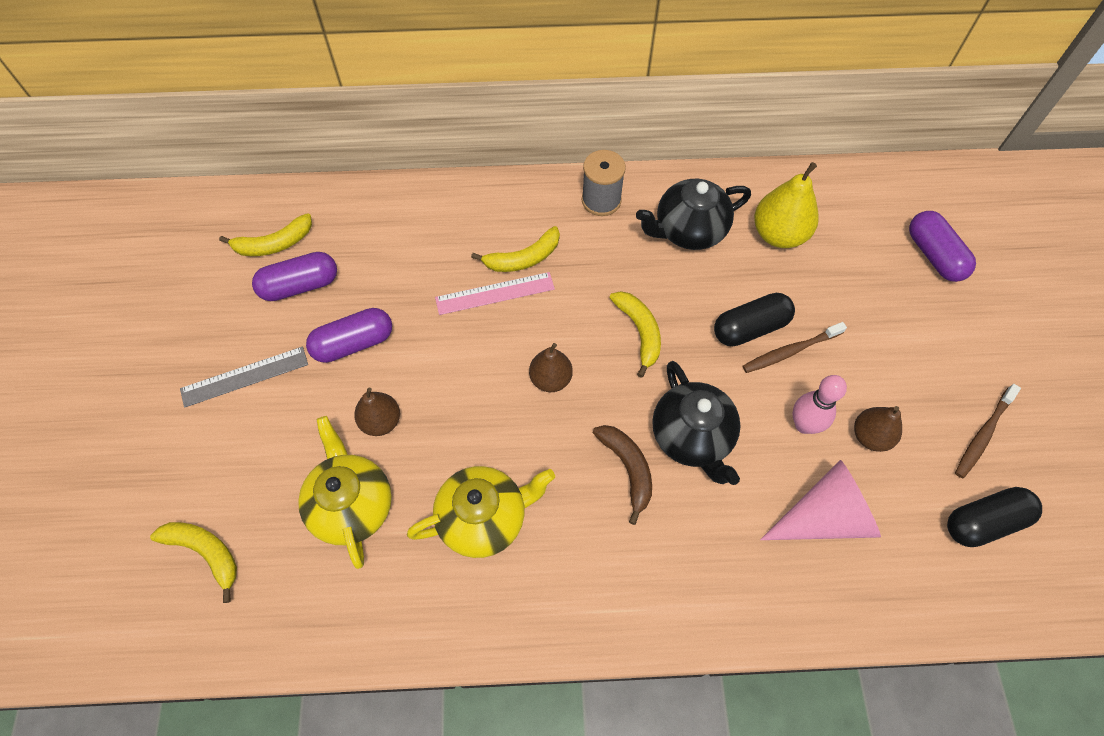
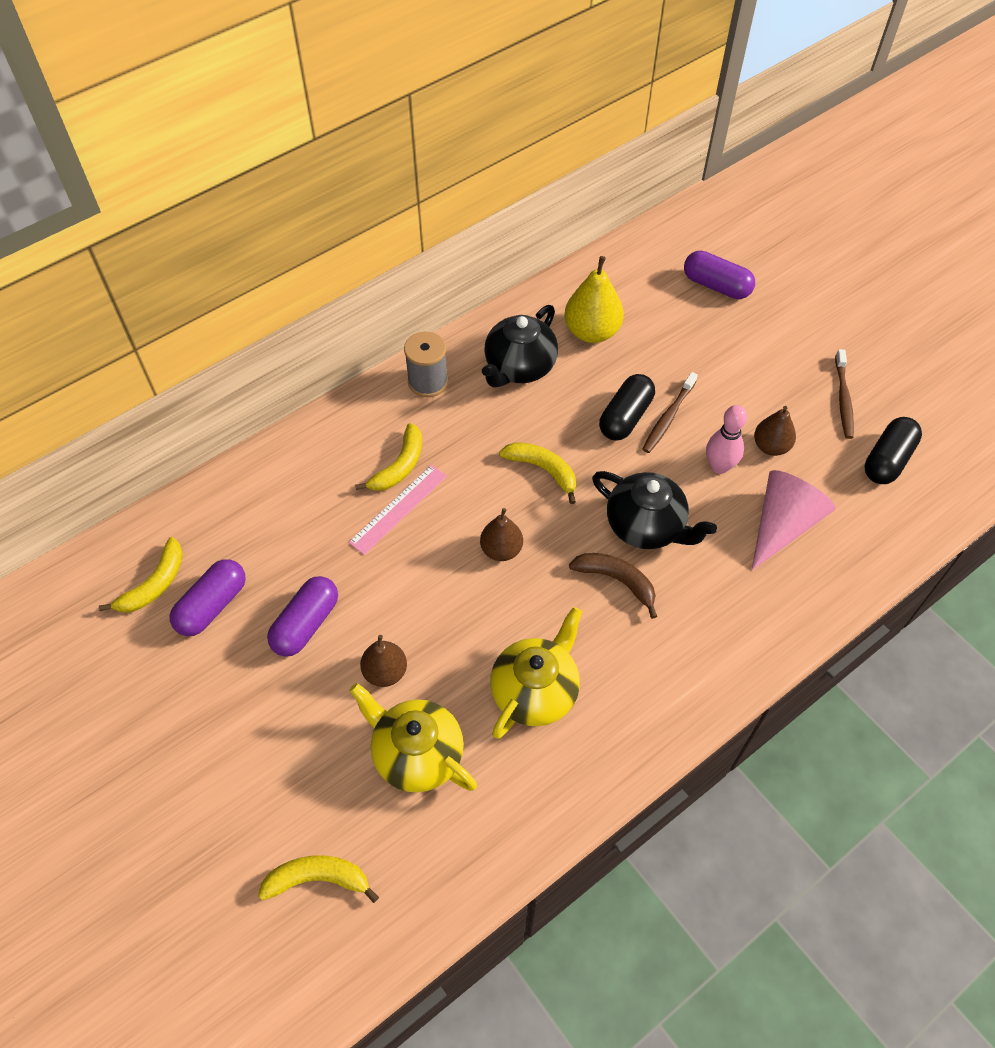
camera: 35 degrees left, 5 degrees down
grey ruler [180,347,308,408] -> none

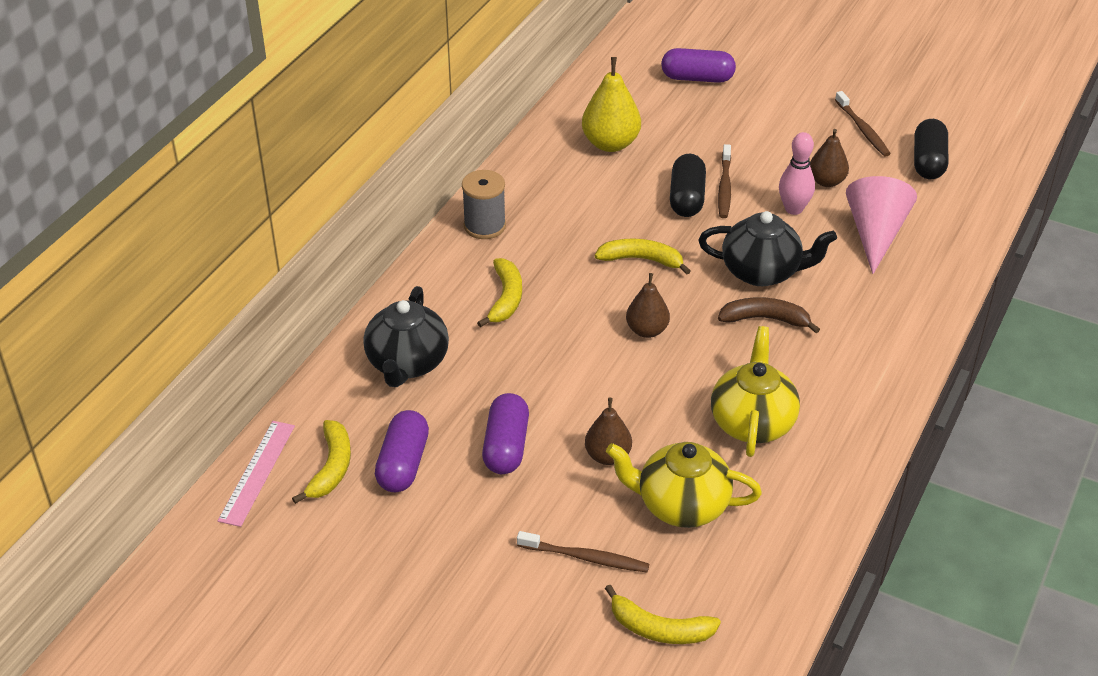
camera: 25 degrees left, 15 degrees down
yellow banana [258,855,379,903] -> yellow banana turned 135 degrees counterclockwise [605,585,721,644]
pink ruler [348,465,447,555] -> pink ruler moved to [218,421,295,527]
black teapot [482,305,558,387] -> black teapot moved to [363,286,449,387]
none -> brown toothbrush [517,531,649,572]

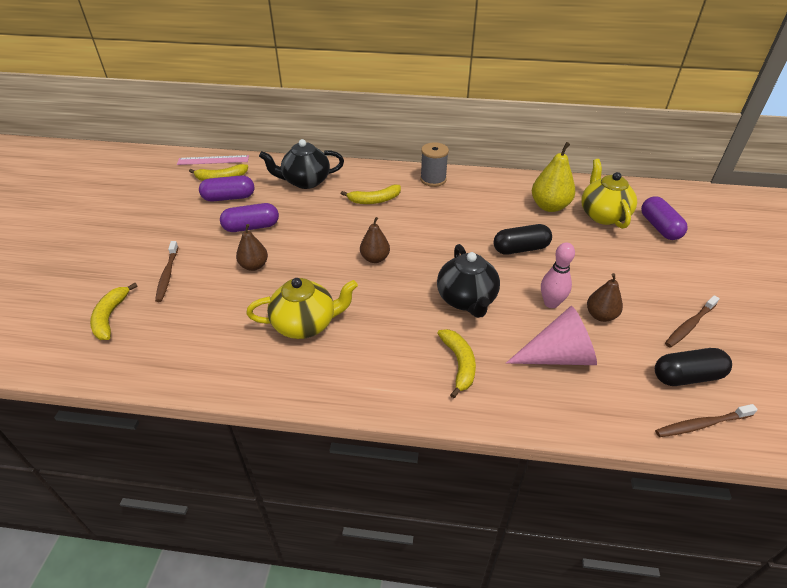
camera: 70 degrees right, 0 degrees up
yellow banana [595,239,691,274] -> yellow banana moved to [437,329,476,398]
yellow teapot [606,442,762,528] -> yellow teapot moved to [581,159,637,229]
brown toothbrush [718,144,731,218] -> brown toothbrush moved to [655,404,758,437]
brown banana [718,297,820,333] -> none

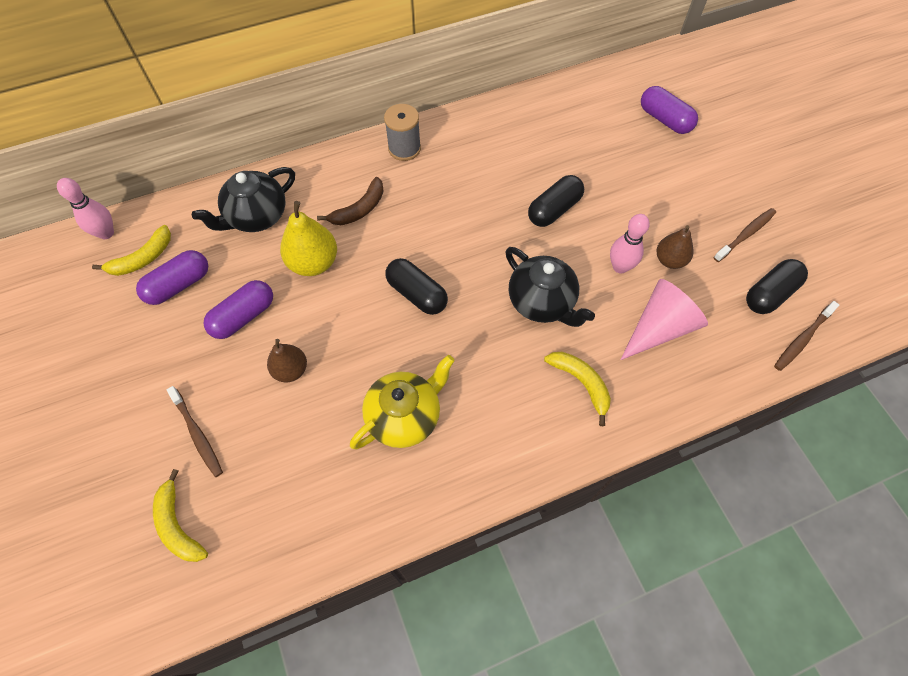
camera: 30 degrees left, 20 degrees up
pink ruler [177,155,249,165] -> pink bowling pin [57,178,114,239]
yellow banana [341,184,401,204] -> brown banana [317,177,384,225]
brown pear [360,217,390,263] -> black capsule [386,258,448,315]
yellow pear [532,142,575,212] -> yellow pear moved to [280,201,337,276]
yellow teapot [581,159,637,229] -> none
brown toothbrush [665,295,720,348] -> brown toothbrush turned 150 degrees counterclockwise [713,208,776,262]

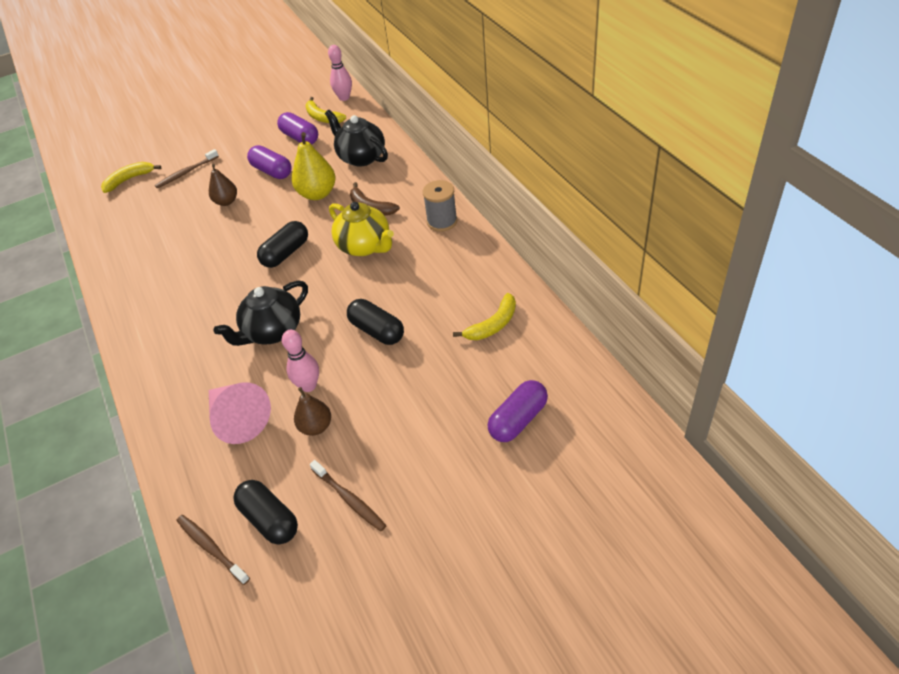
camera: 90 degrees right, 15 degrees down
yellow teapot [350,355,455,450] -> yellow teapot moved to [329,202,394,256]
yellow banana [544,352,611,426] -> yellow banana moved to [453,293,516,340]

